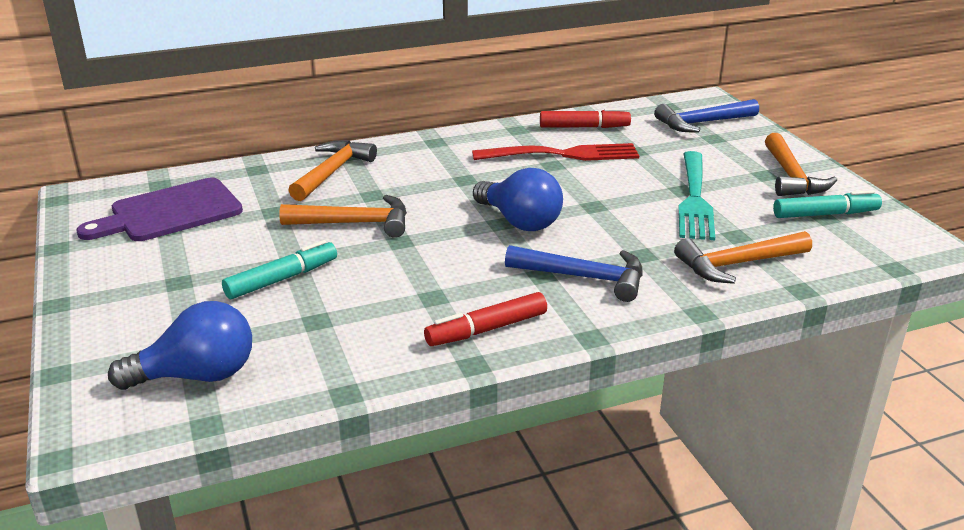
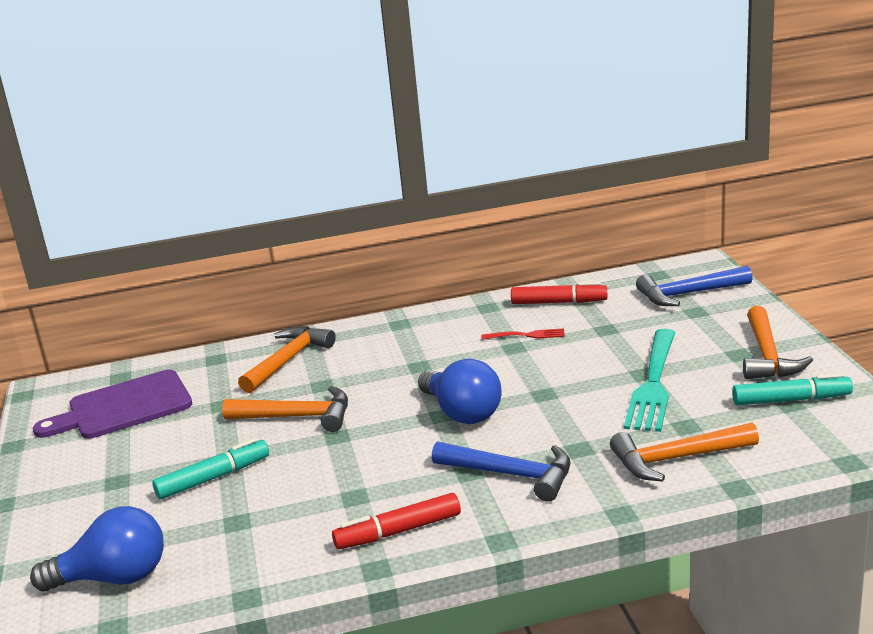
camera: 10 degrees right, 5 degrees down
red fork [472,143,639,161] -> red fork [481,328,565,340], size x0.48

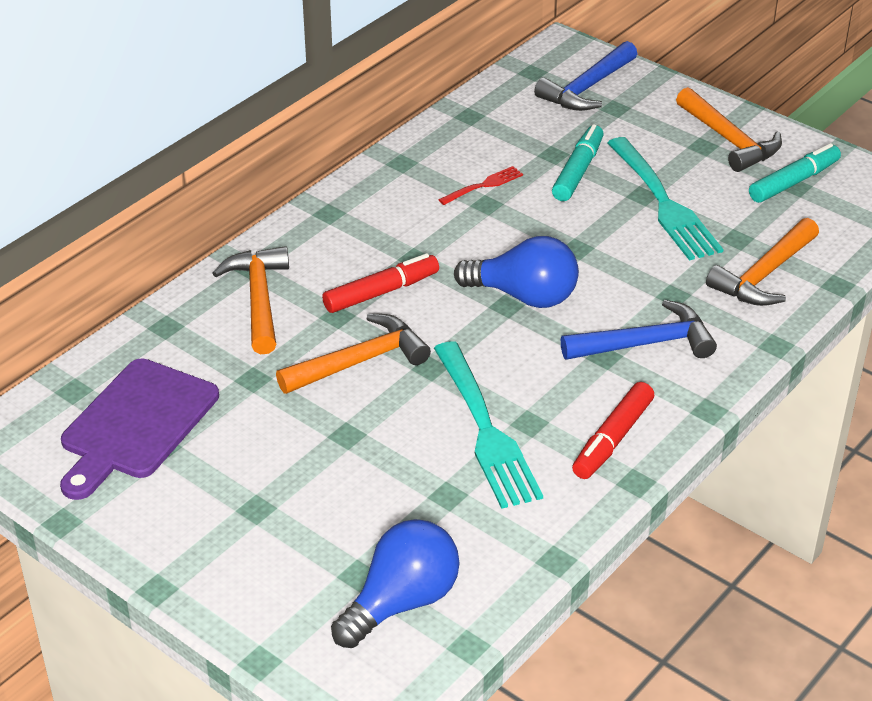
camera: 40 degrees left, 15 degrees up
turquoise marker [152,438,269,500] -> turquoise marker moved to [552,124,604,201]
red marker [511,282,608,304] -> red marker moved to [322,253,439,313]
none -> turquoise fork [434,341,543,509]

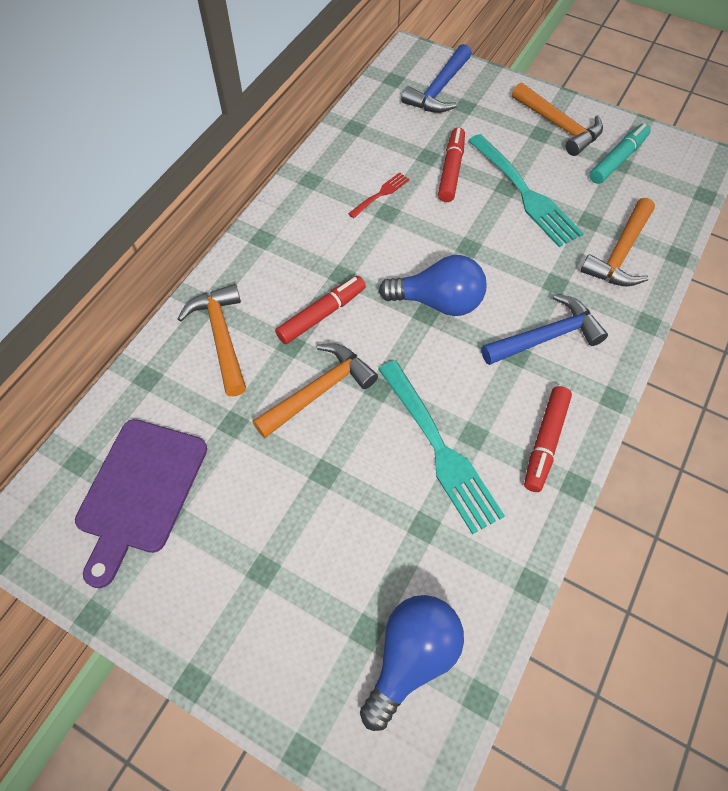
camera: 10 degrees left, 20 degrees up
turquoise marker [552,124,604,201] -> red marker [438,127,465,202]

